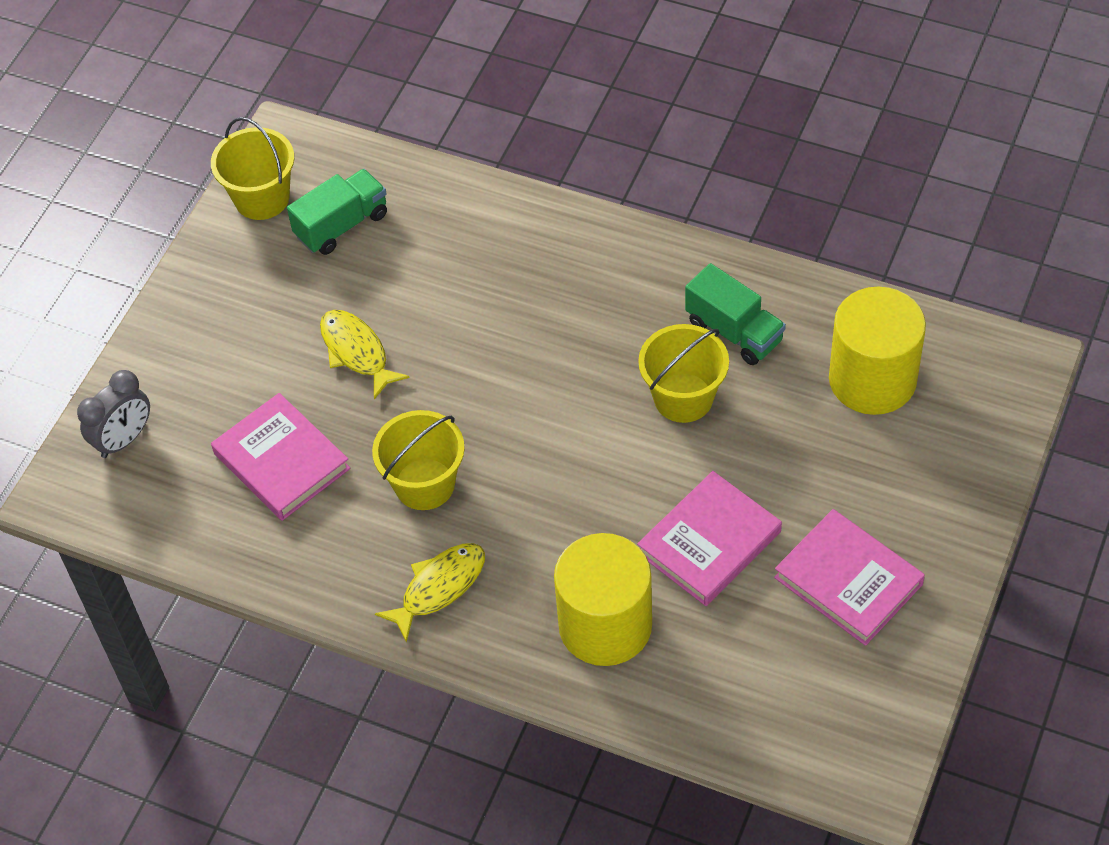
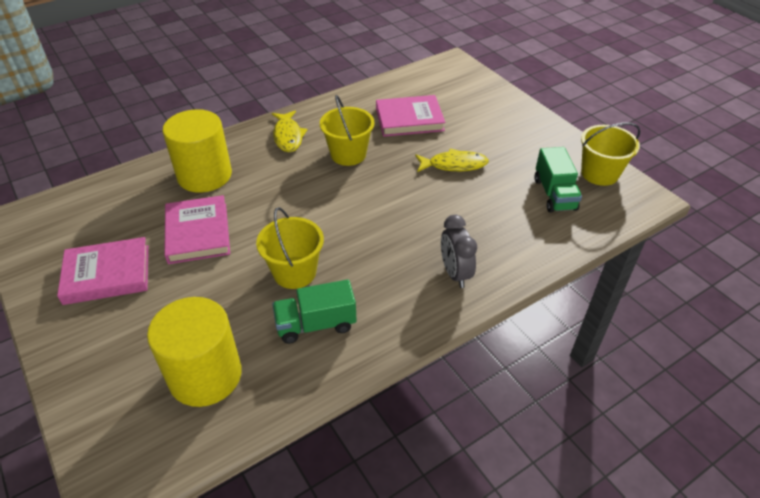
camera: 120 degrees right, 10 degrees down
grey clock [77,370,150,458] -> grey clock moved to [441,215,477,288]

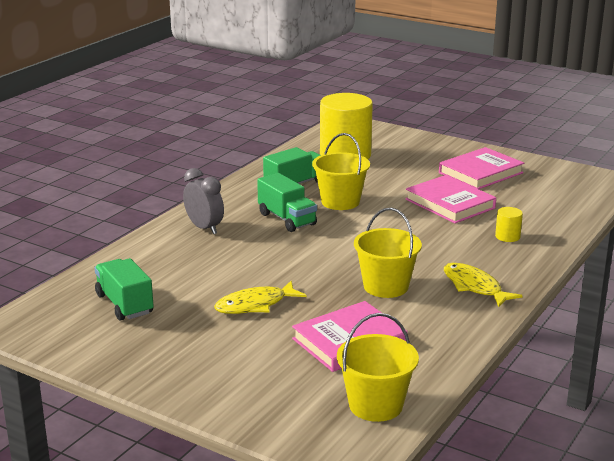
camera: 155 degrees right, 20 degrees down
yellow cylinder [162,109,232,193] -> yellow cylinder [495,207,523,242], size x0.41
yellow bucket [581,122,640,186] -> yellow bucket moved to [337,313,419,422]
none -> green truck [257,173,317,232]

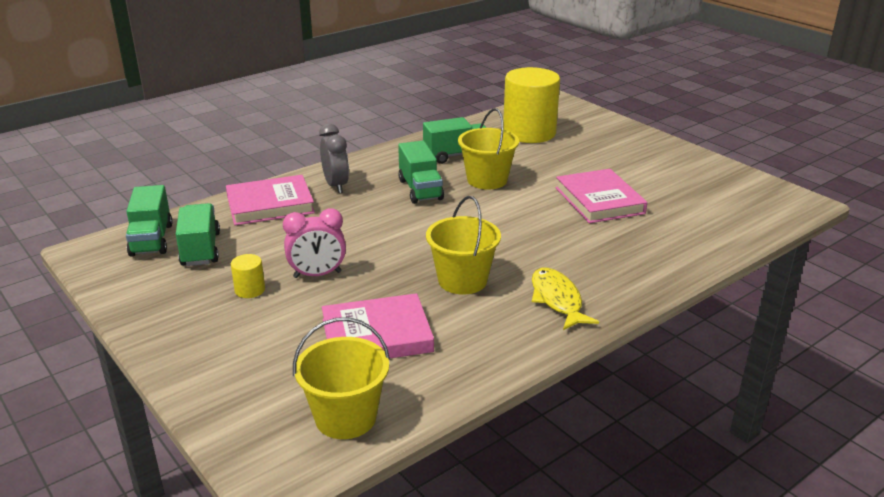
camera: 20 degrees right, 5 degrees up
yellow fish [214,281,307,314] -> pink clock [283,208,346,278]
pink book [439,147,524,189] -> pink book moved to [226,175,315,225]
yellow cylinder [495,207,523,242] -> yellow cylinder moved to [231,254,265,298]
none -> green truck [126,185,173,257]

